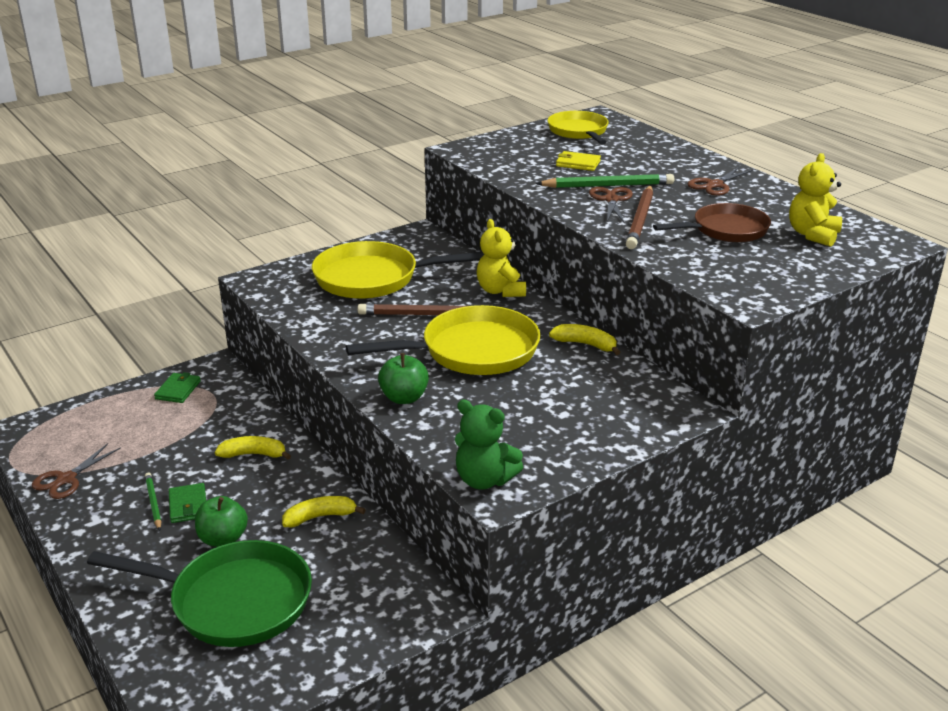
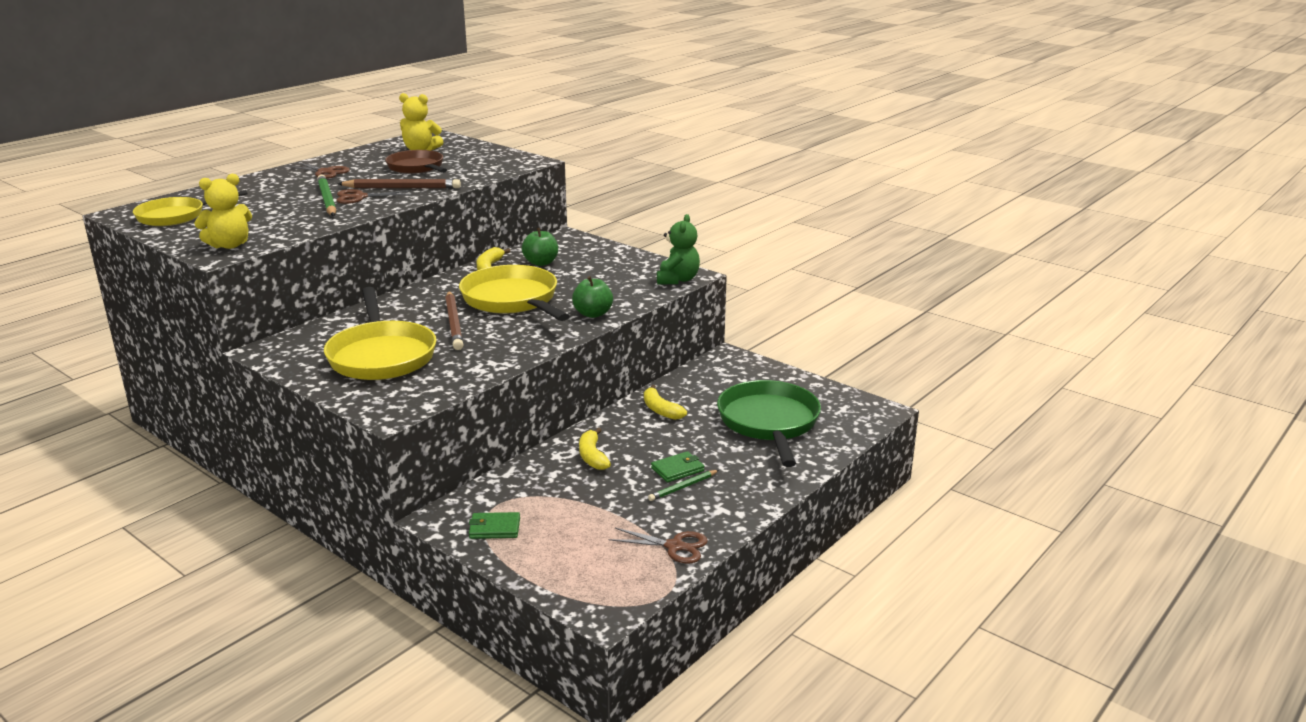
camera: 105 degrees left, 5 degrees down
green apple [195,496,248,547] -> green apple moved to [522,228,558,266]
yellow teddy bear [477,219,526,297] -> yellow teddy bear moved to [194,174,252,249]
yellow wallet [556,151,601,171] -> none

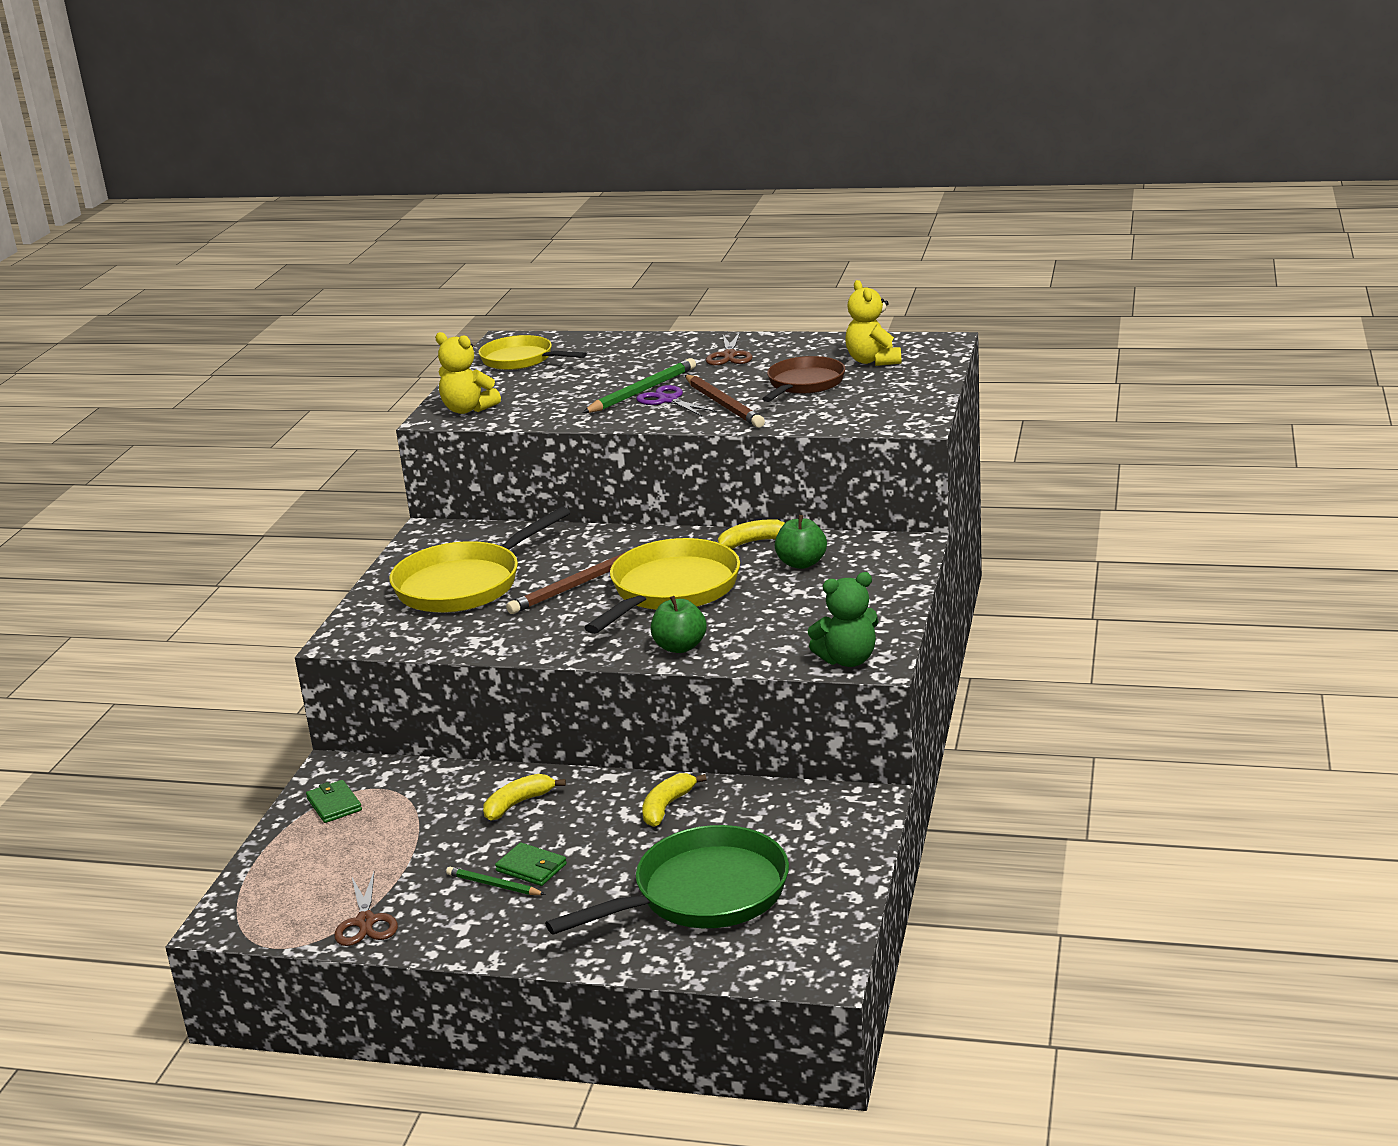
camera: 65 degrees right, 0 degrees up
brown scissors [336,189,411,204] -> purple scissors [636,385,717,416]

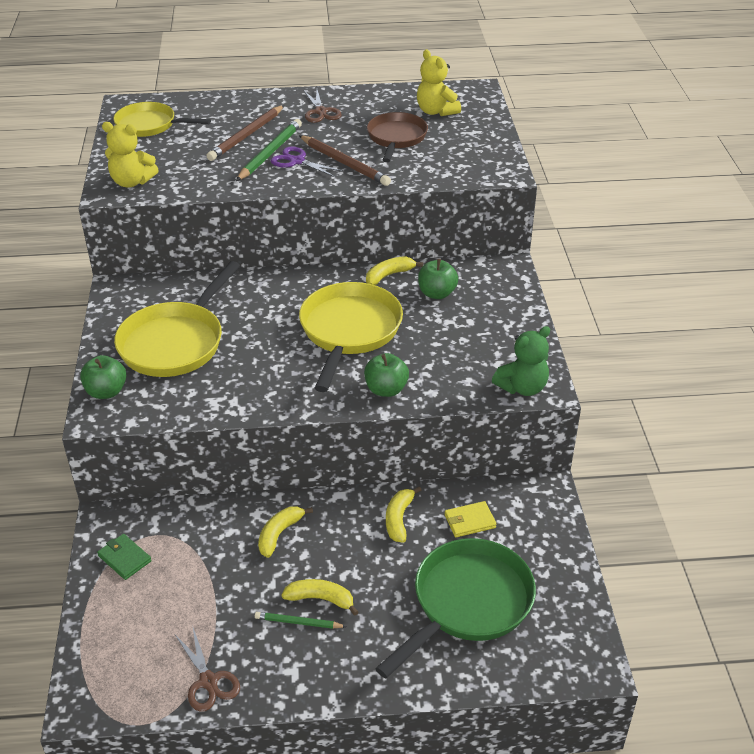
camera: 20 degrees left, 15 degrees up
green wallet [495,842,567,886] -> yellow banana [282,579,358,616]
brown pencil [506,552,626,614] -> brown pencil moved to [207,105,284,161]
none -> green apple [80,355,127,399]
none -> yellow wallet [445,501,497,537]

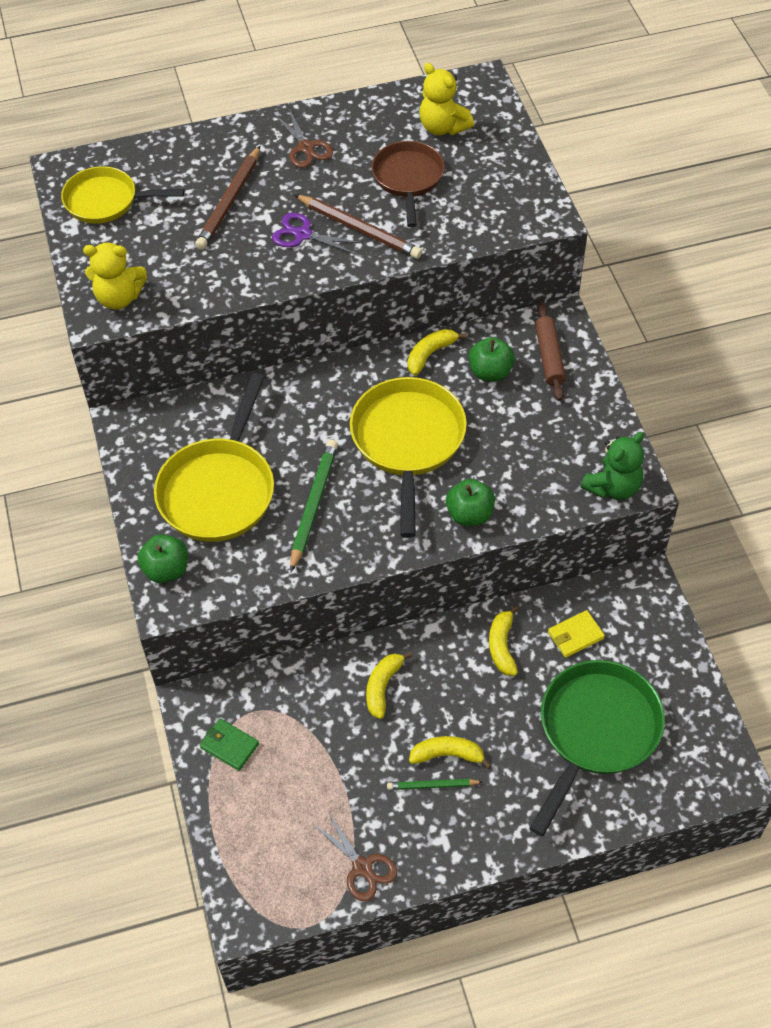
camera: 10 degrees left, 15 degrees up
green pencil [236,119,302,181] -> green pencil moved to [290,440,338,572]
none -> brown rolling pin [535,303,566,401]

